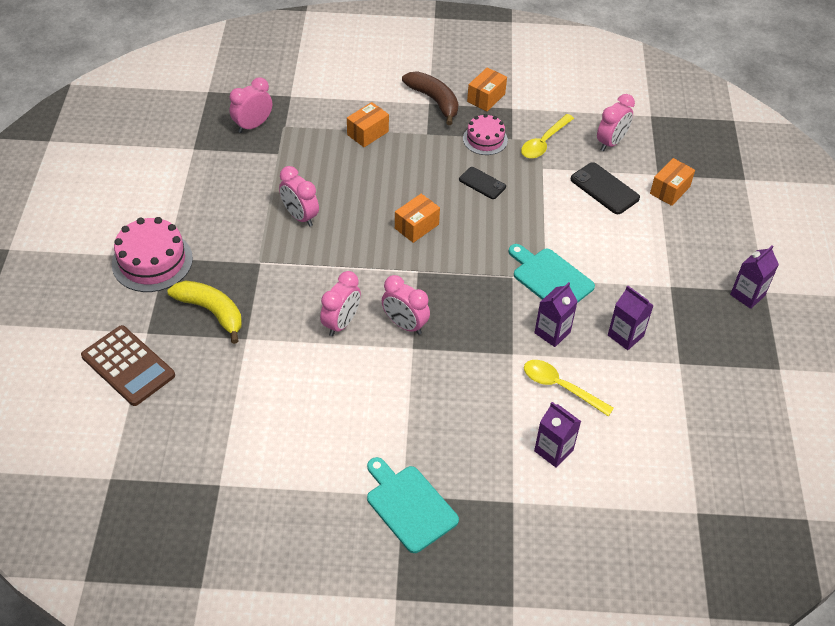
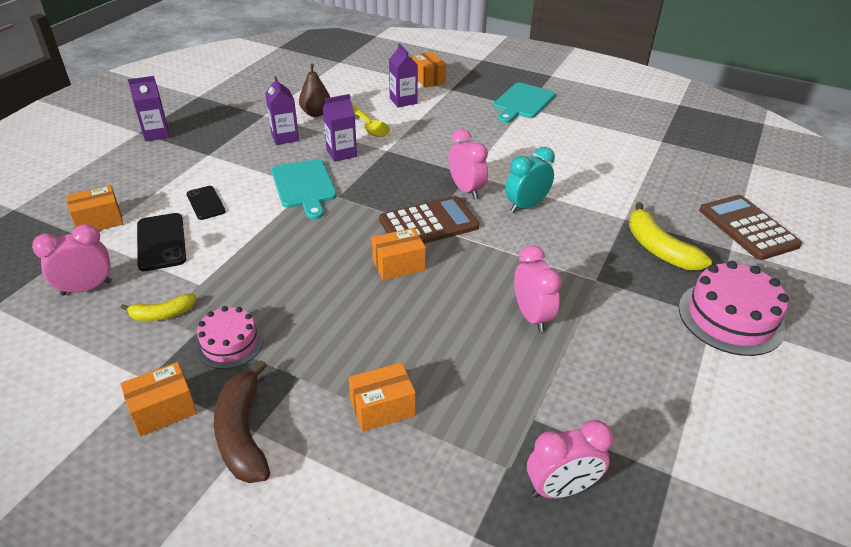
camera: 155 degrees left, 10 degrees down
pink clock [320,271,361,336] -> turquoise clock [505,147,555,213]
turquoise cutting board [367,457,459,553] -> turquoise cutting board turned 45 degrees clockwise [493,82,555,123]
black phone [459,167,506,199] -> black phone moved to [186,186,226,220]
yellow spoon [521,114,574,159] -> yellow banana [121,294,196,321]
none -> brown pear [299,63,330,117]
none -> brown calculator [379,196,479,244]
none -> orange box [412,52,446,88]

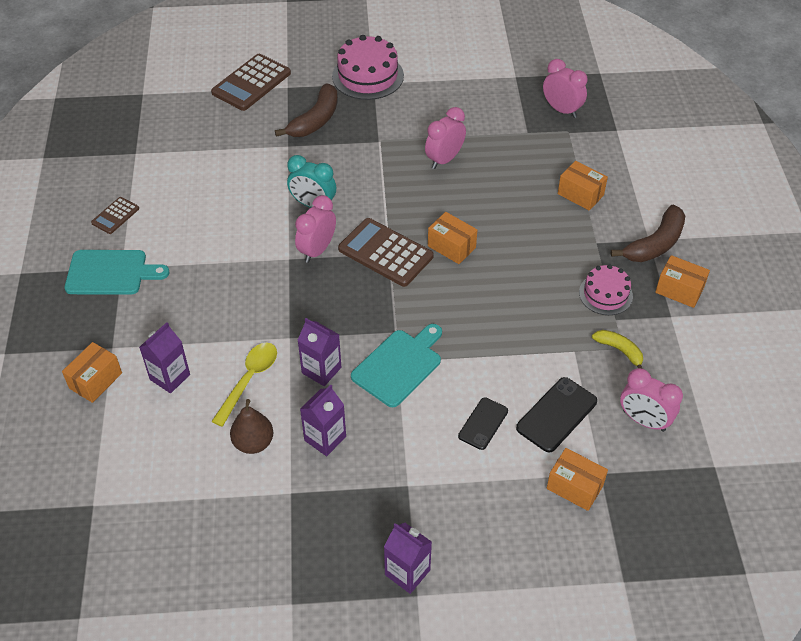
camera: 120 degrees left, 10 degrees up
yellow banana [629,202,712,270] -> brown banana [275,84,338,137]
none -> brown calculator [91,197,139,234]

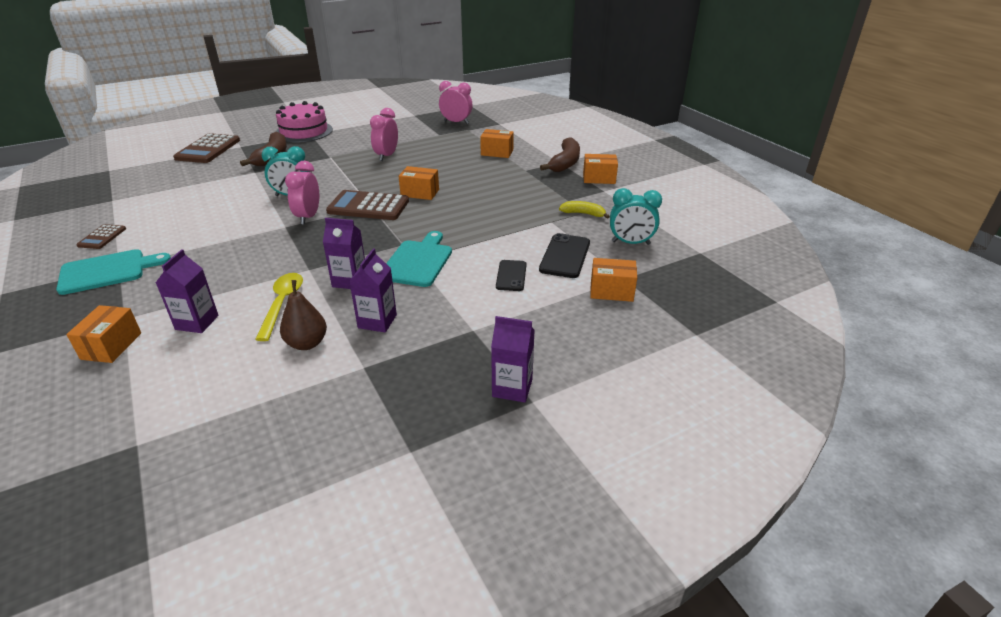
camera: 25 degrees left, 15 degrees down
pink cake [579,264,633,315] -> none
pink clock [620,368,683,432] -> turquoise clock [610,188,662,245]

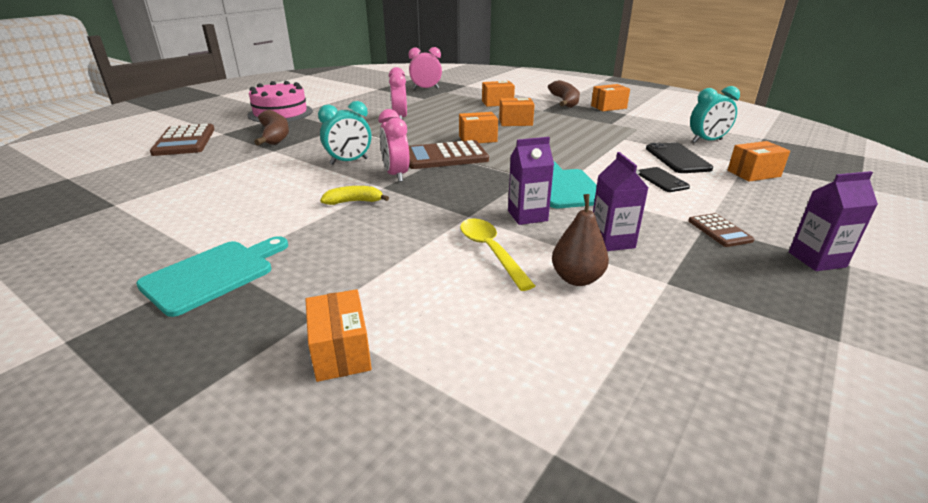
camera: 25 degrees left, 5 degrees down
brown calculator [76,224,126,249] -> brown calculator moved to [688,213,754,247]
purple carton [156,249,219,333] -> none
yellow banana [559,201,610,219] -> yellow banana moved to [320,186,389,205]
none -> orange box [499,98,535,126]

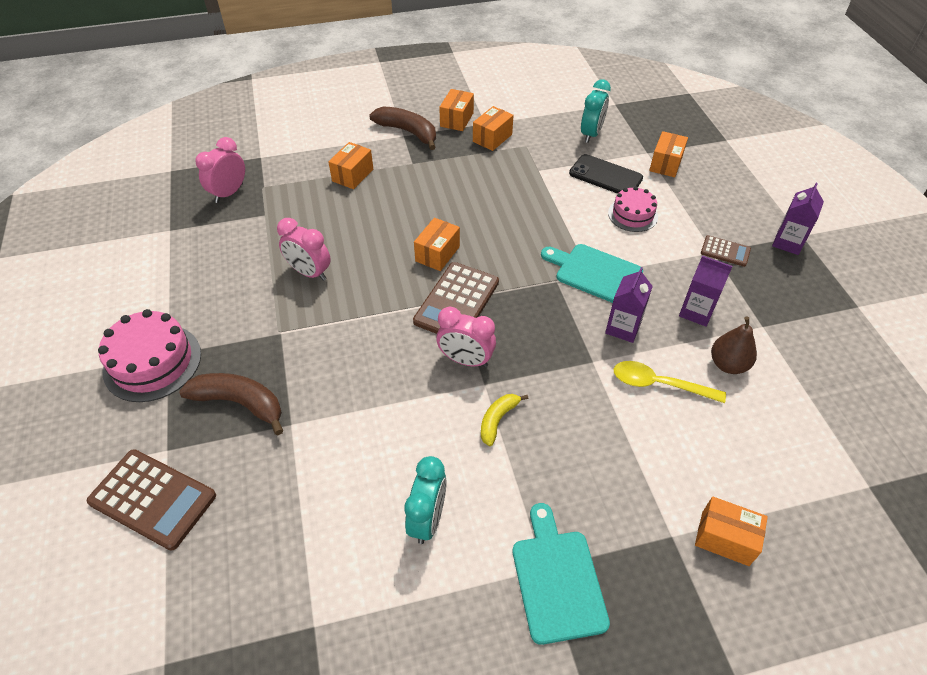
camera: 50 degrees left, 20 degrees up
turquoise clock [318,101,371,165] -> turquoise clock moved to [405,456,447,544]
orange box [499,98,535,126] -> orange box moved to [473,106,513,151]
black phone [638,167,690,192] -> pink cake [608,186,658,232]

